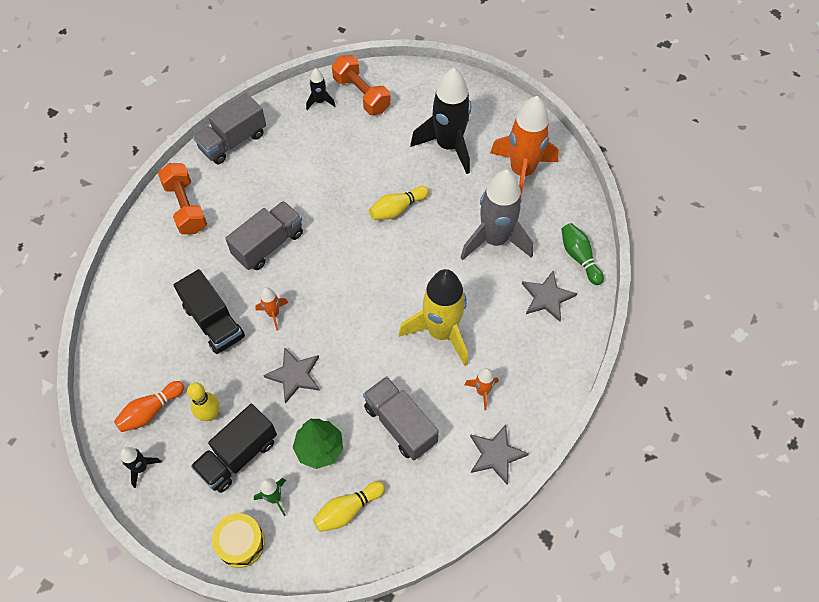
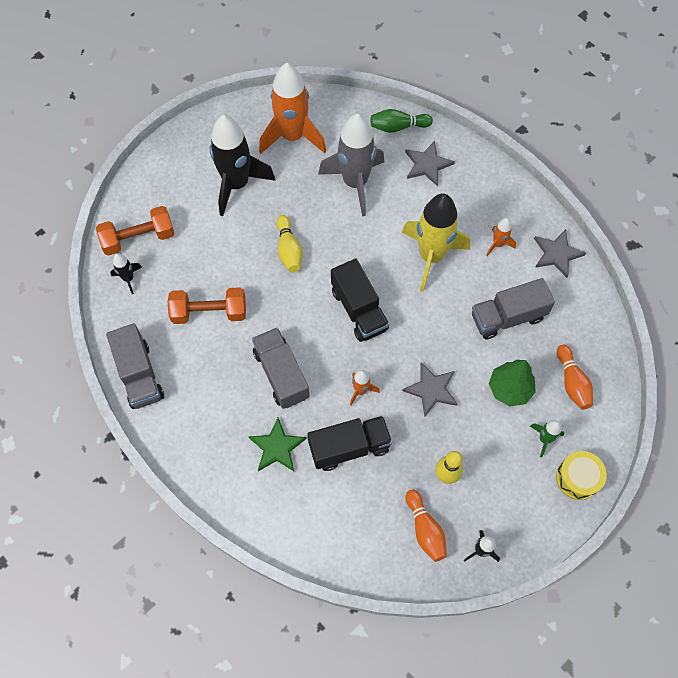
camera: 70 degrees left, 5 degrees up
orange dumbbell [158,163,207,234] -> orange dumbbell moved to [167,287,246,324]
black truck [191,404,277,493] -> black truck moved to [331,258,389,342]
yellow bowling pin [313,481,385,532] -> orange bowling pin [557,345,593,410]
none -> green star [248,418,306,471]

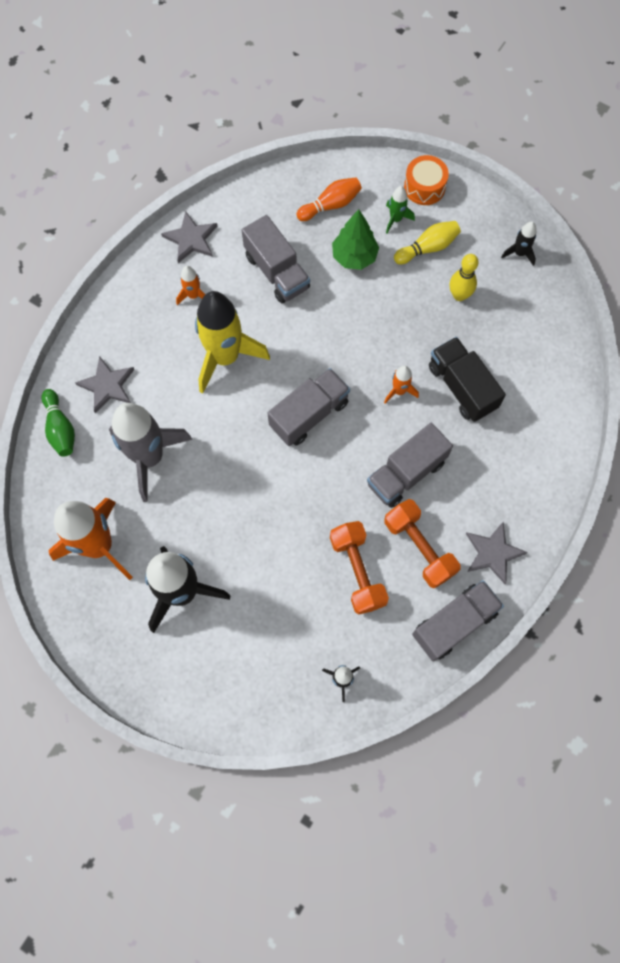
camera: 105 degrees left, 5 degrees up
orange dumbbell [96,206,174,256] -> orange dumbbell moved to [384,499,460,588]
green star [248,418,306,471] -> none
yellow bowling pin [276,215,303,272] -> yellow bowling pin moved to [394,221,461,264]
black truck [331,258,389,342] -> grey truck [267,368,350,446]
grey star [402,362,458,417] -> grey star moved to [466,522,528,584]
orange bowling pin [406,490,447,562] -> none
yellow drum [556,451,607,500] -> orange drum [404,155,449,205]

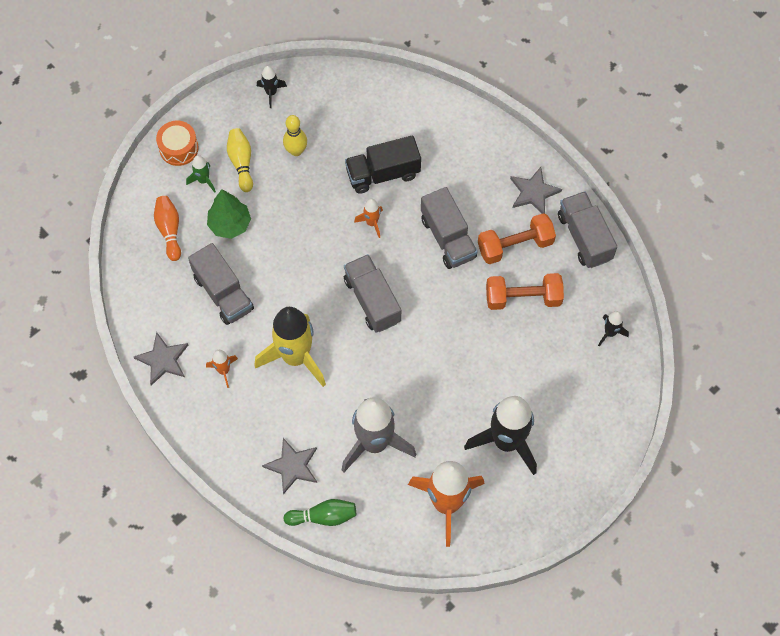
camera: 75 degrees left, 5 degrees down
grey truck [242,215,310,303] -> grey truck turned 75 degrees clockwise [188,243,254,325]

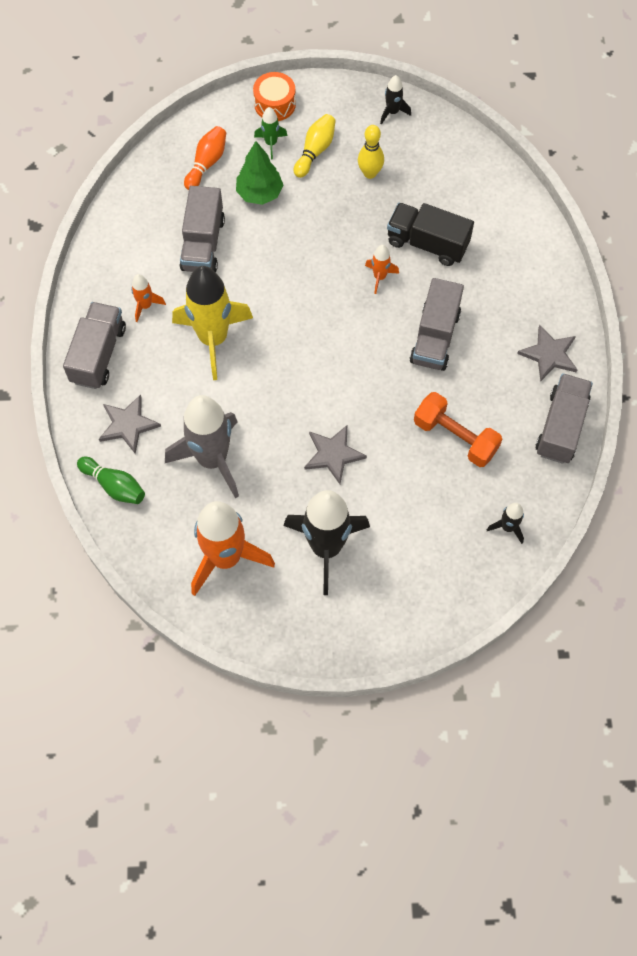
camera: 40 degrees right, 0 degrees up
grey star [134,332,188,386] -> grey star moved to [304,425,367,484]
grey truck [344,254,401,332] -> grey truck moved to [63,302,126,389]
orange dumbbell [478,213,556,264] -> none

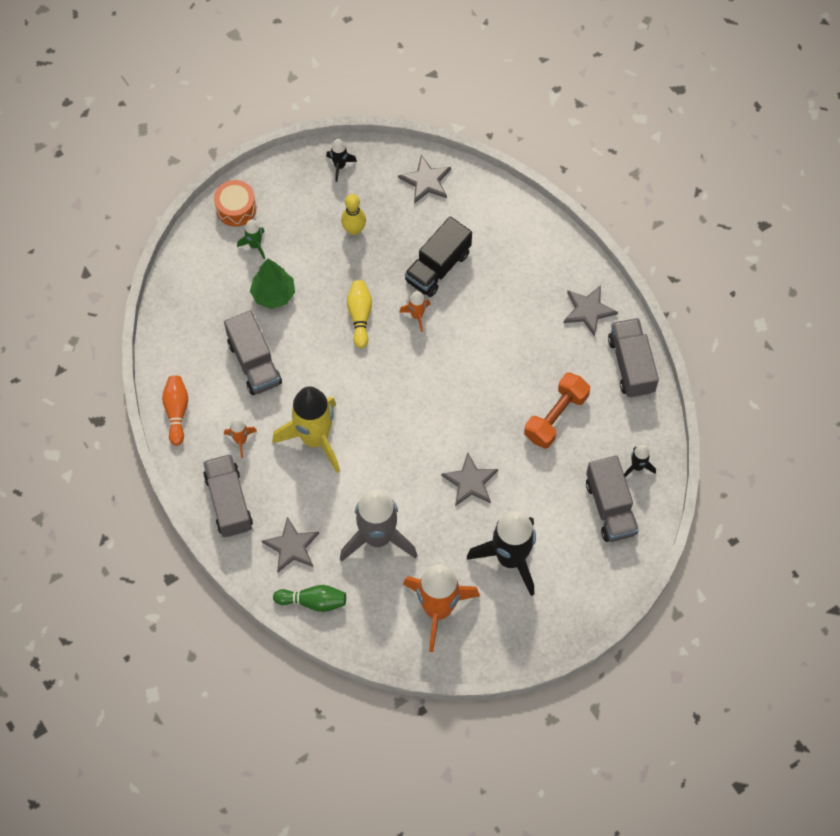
camera: 30 degrees left, 0 degrees up
orange bowling pin [184,126,226,190] -> orange bowling pin moved to [162,376,188,446]
yellow bowling pin [294,114,336,178] -> yellow bowling pin moved to [347,280,372,348]
black truck [387,203,474,266] -> black truck turned 45 degrees counterclockwise [405,216,472,297]
grey truck [410,278,464,371] -> grey truck moved to [586,455,639,542]
orange dumbbell [414,392,502,467] -> orange dumbbell turned 60 degrees counterclockwise [524,372,590,448]
none -> grey star [398,155,451,204]

